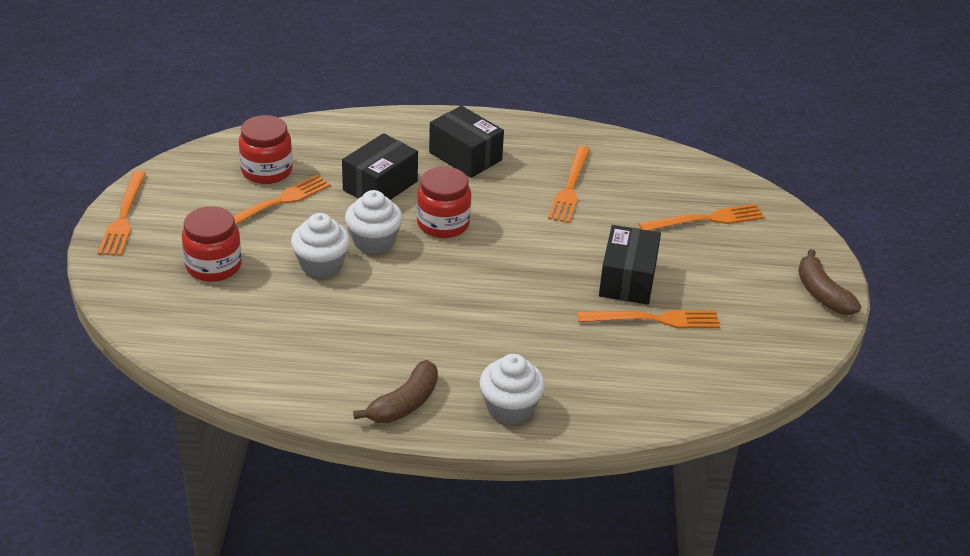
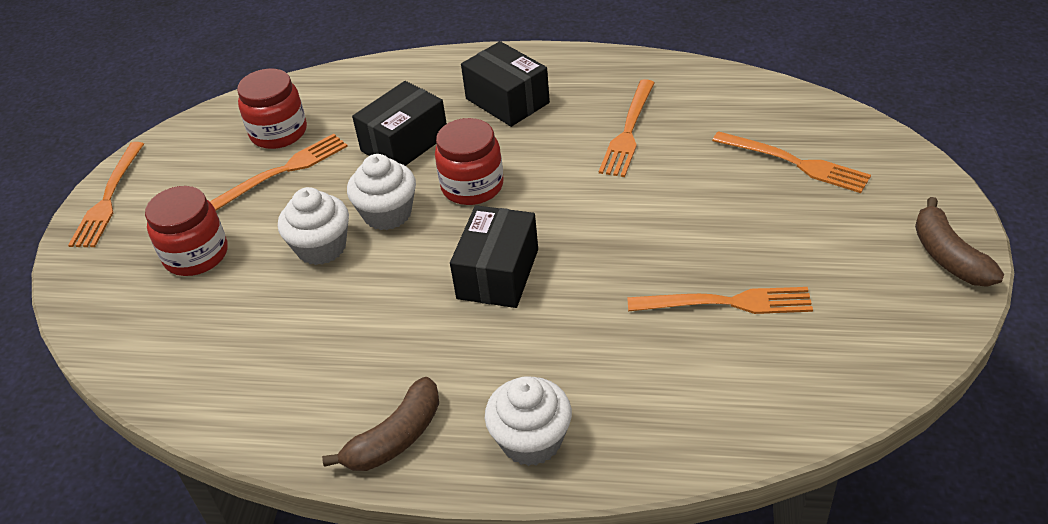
camera: 10 degrees right, 5 degrees up
black box [599,225,661,305] -> black box moved to [450,205,538,308]
orange fork [639,204,765,231] -> orange fork turned 45 degrees clockwise [712,131,871,193]

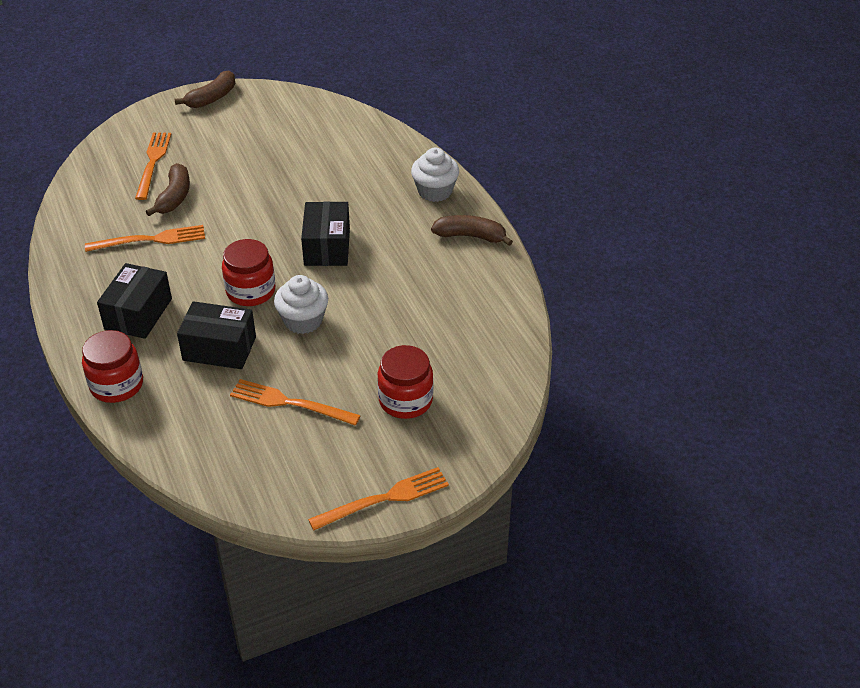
camera: 125 degrees left, 0 degrees up
red jar [237,68,307,149] -> red jar moved to [82,330,143,403]
white cupcake [278,187,349,265] -> none
black box [450,205,538,308] -> black box turned 75 degrees counterclockwise [301,201,350,266]
orange fork [627,287,813,314] -> none
none -> brown banana [146,163,190,216]

